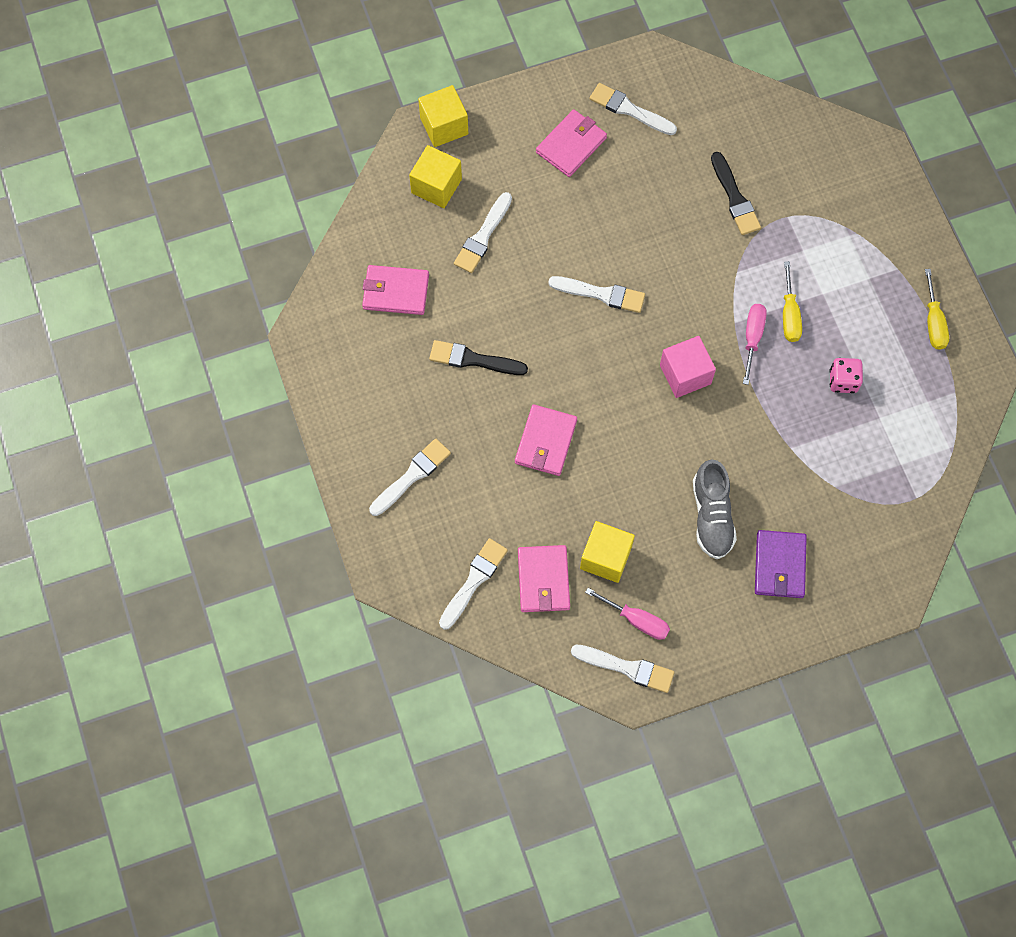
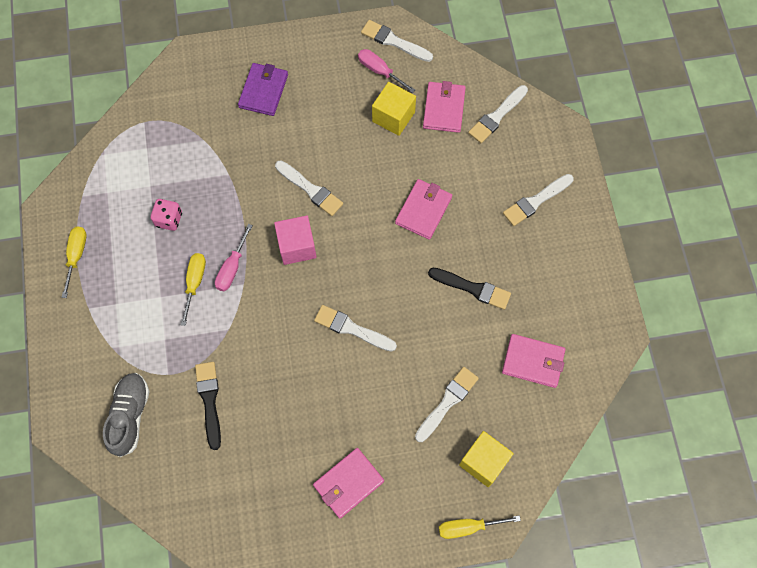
camera: 170 degrees left, 0 degrees up
yellow cube [418,85,468,147] -> yellow screwdriver [439,515,521,539]
white brush [590,83,677,135] -> white brush moved to [275,160,343,216]
grey shoe [693,460,737,559] -> grey shoe moved to [103,373,149,457]

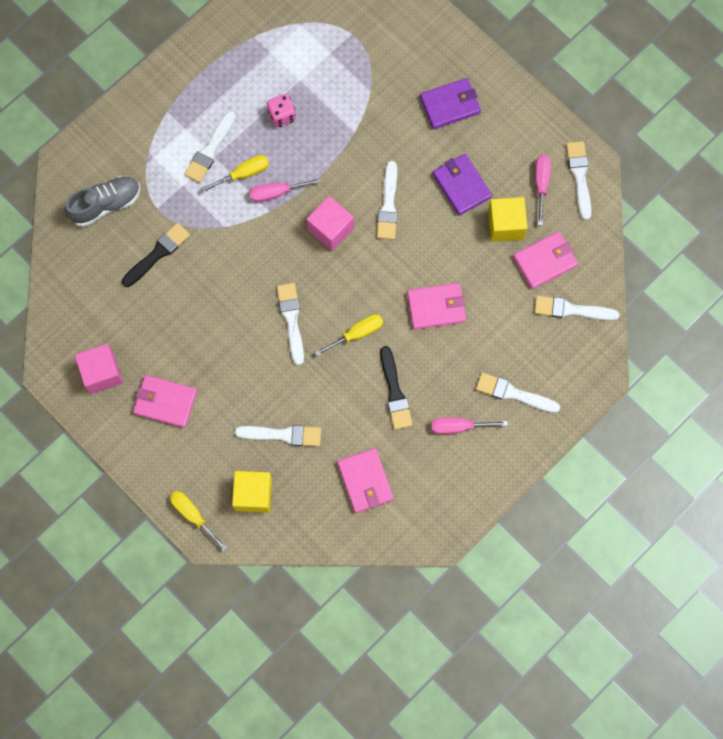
camera: 55 degrees right, 5 degrees up
yellow screwdriver [61,226,87,298] -> yellow screwdriver moved to [315,314,383,356]
none -> pink cube [75,344,123,394]
none -> white brush [184,111,236,183]
none -> pink screwdriver [431,417,508,434]
none -> purple wallet [433,154,492,216]

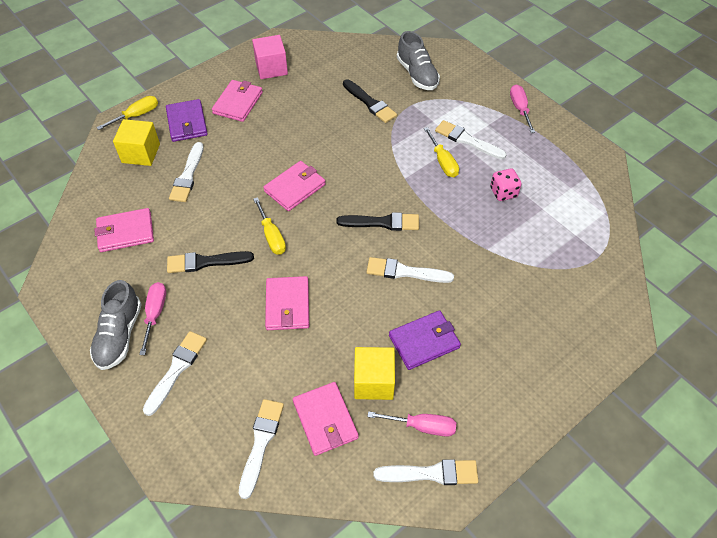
camera: 95 degrees right, 20 degrees down
pink screwdriver [249,178,322,202] -> pink screwdriver moved to [510,85,535,133]
white brush [277,283,304,365] -> pink wallet [263,161,326,211]
pink cube [307,196,354,251] -> black brush [336,212,419,231]
purple wallet [420,78,481,129] -> purple wallet moved to [166,99,208,142]
none -> grey shoe [90,280,142,370]

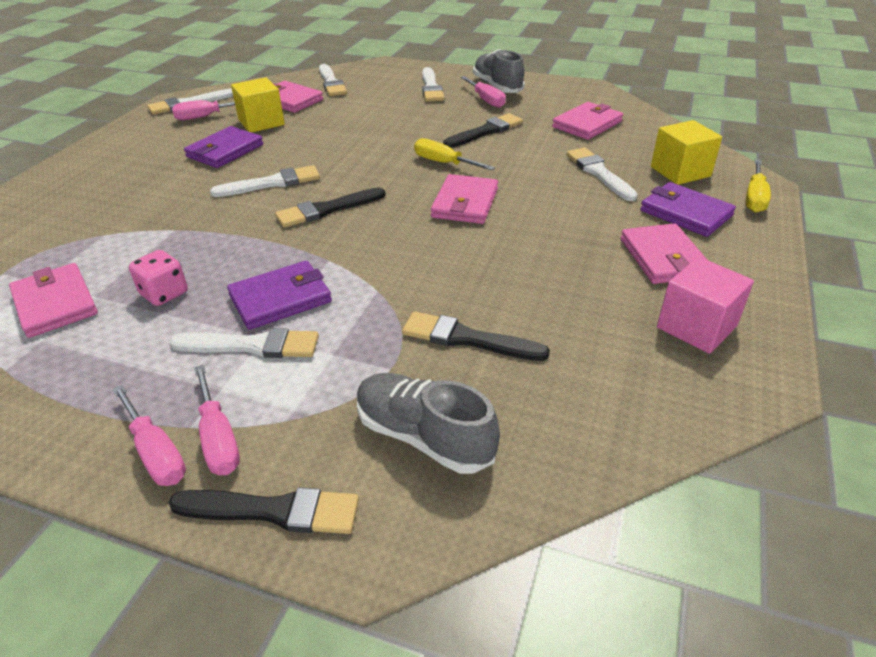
camera: 150 degrees right, 15 degrees down
pink wallet [265,276,309,330] -> pink wallet moved to [9,263,98,338]
yellow screwdriver [424,127,459,177] -> purple wallet [227,261,332,330]
none -> black brush [169,487,359,534]
none -> pink screwdriver [194,365,240,475]

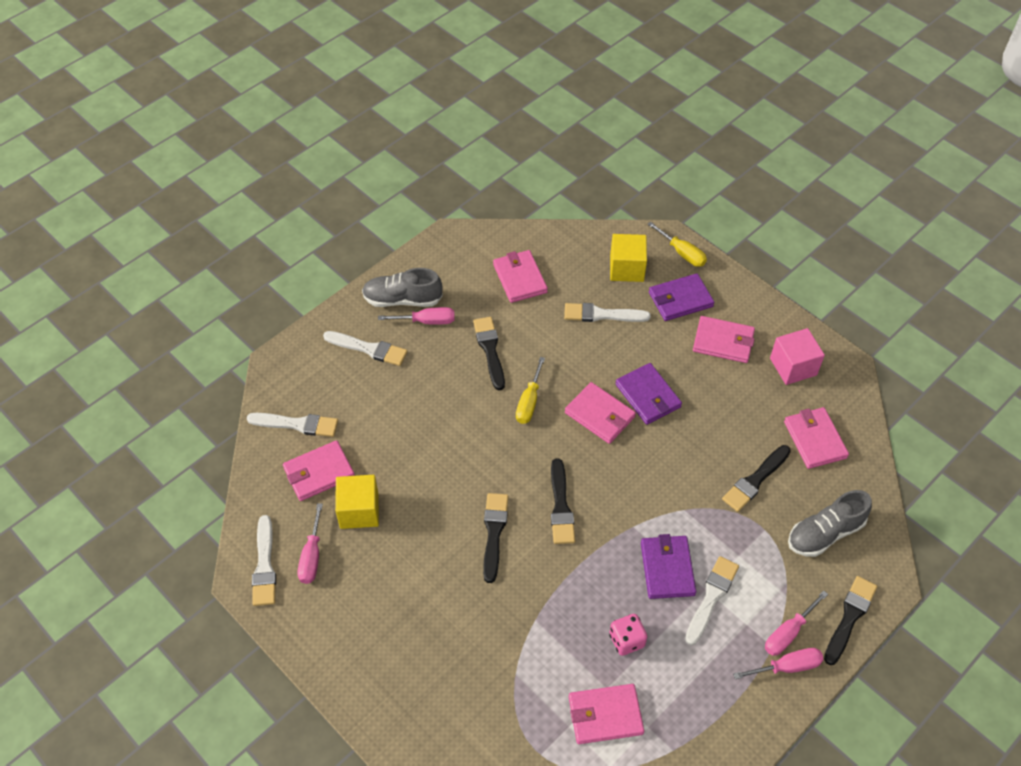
camera: 65 degrees left, 15 degrees up
purple wallet [184,126,263,168] -> purple wallet moved to [615,363,682,425]
pink screwdriver [194,365,240,475] -> pink screwdriver turned 135 degrees clockwise [765,591,828,656]
white brush [210,165,320,197] -> black brush [483,493,508,583]
yellow screwdriver [414,138,495,170] -> yellow screwdriver turned 45 degrees counterclockwise [516,357,545,424]
none -> pink wallet [784,407,849,469]

